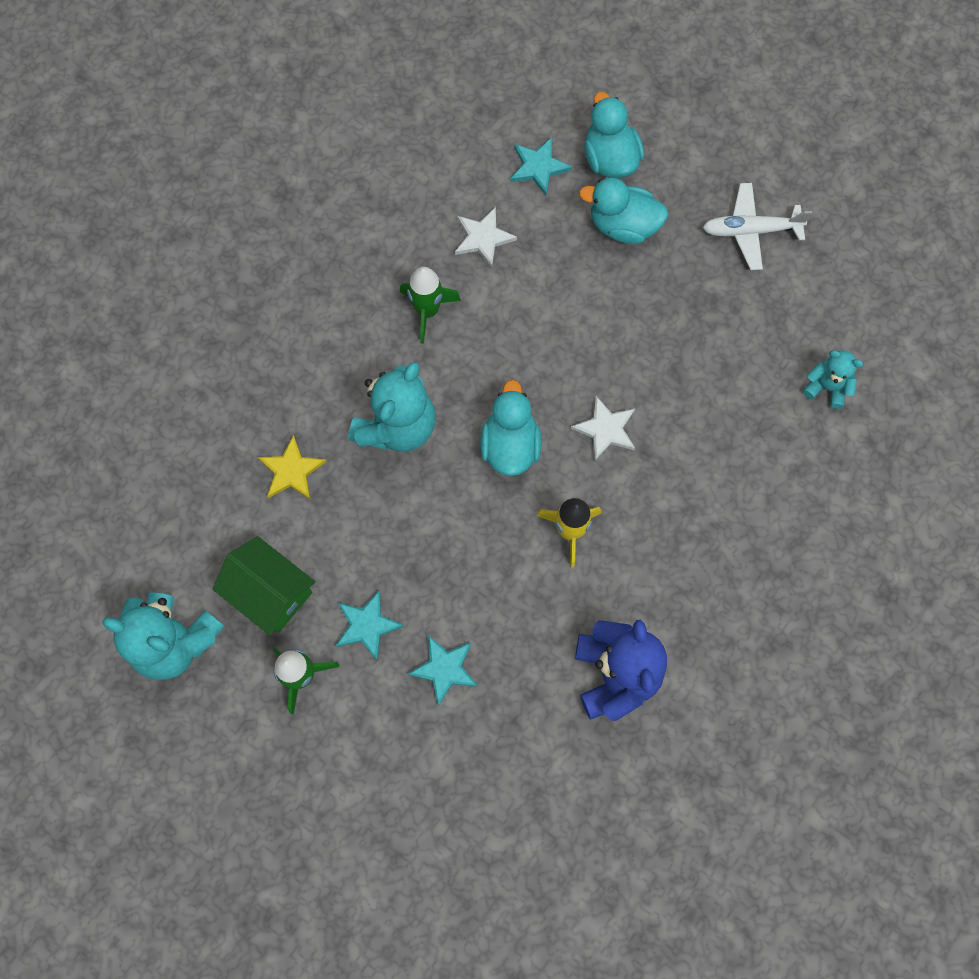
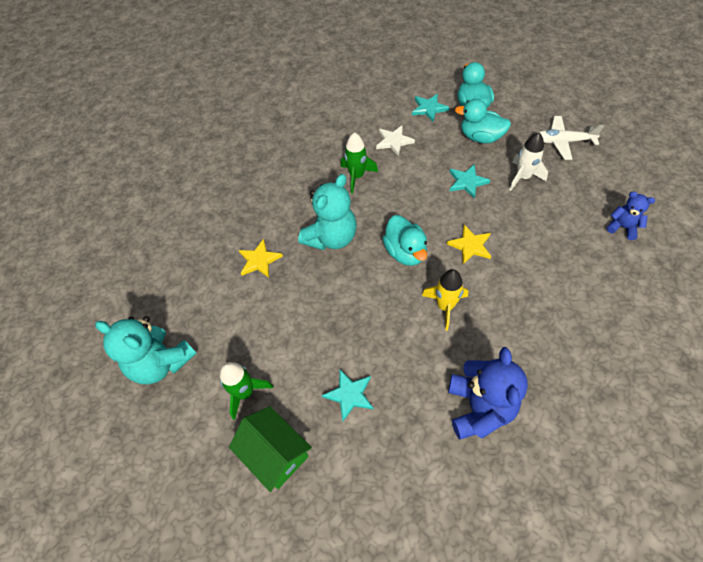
camera: 10 degrees right, 15 degrees down
green house [213,536,315,636] -> green house moved to [229,406,312,492]
turquoise star [336,590,404,660] -> turquoise star moved to [450,164,490,199]
turquoise duck [480,380,542,476] -> turquoise duck turned 150 degrees clockwise [382,215,427,266]
white star [571,396,635,460] -> yellow star [447,225,491,264]
turquoise teddy bear [803,350,863,409] -> blue teddy bear [606,191,655,240]
none -> white rocket [509,132,548,191]

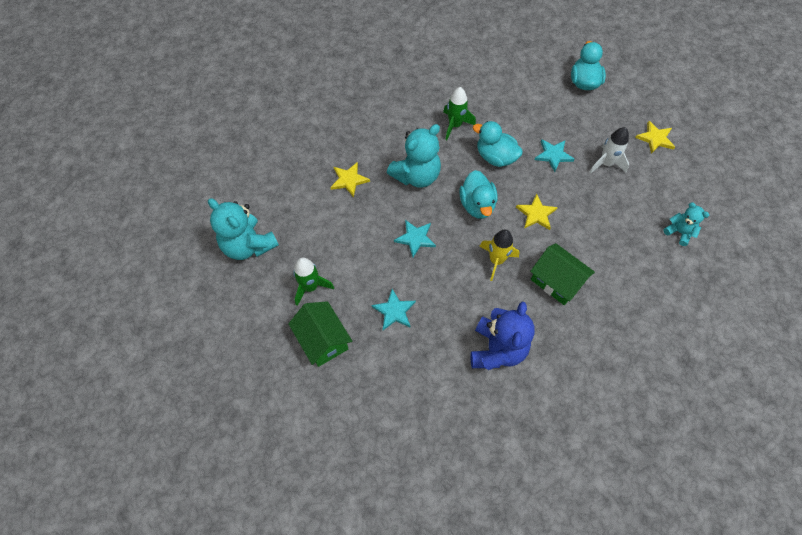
camera: 10 degrees right, 5 degrees up
white star [376,125,415,156] -> none
turquoise star [412,94,449,122] -> turquoise star moved to [394,220,436,258]
turquoise duck [455,99,511,144] -> turquoise duck moved to [473,121,523,167]
white plane [536,116,604,160] -> yellow star [635,121,675,154]
blue teddy bear [606,191,655,240] -> turquoise teddy bear [663,203,709,246]
none -> green house [530,243,595,305]

